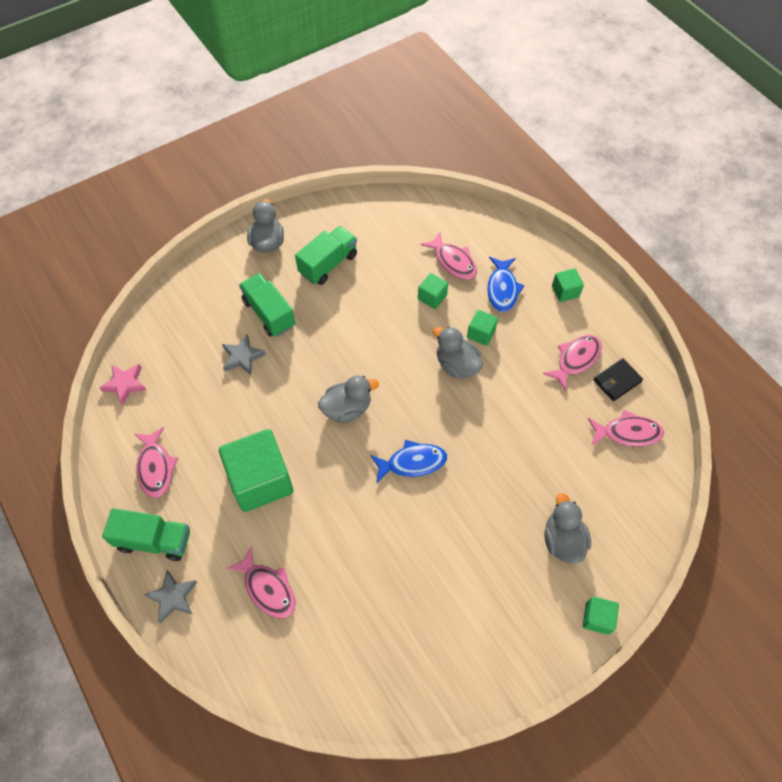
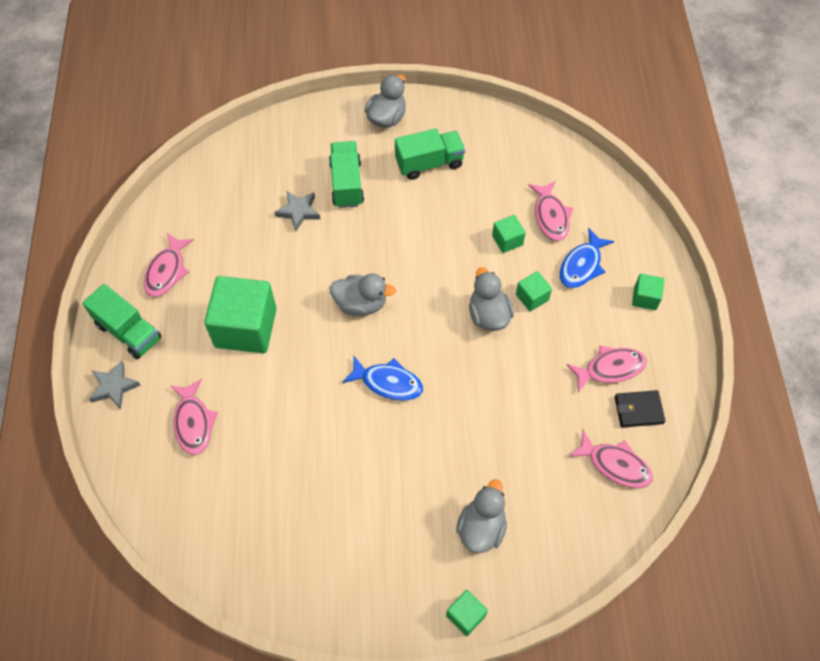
camera: 30 degrees right, 0 degrees up
pink star [99,364,147,405] -> none

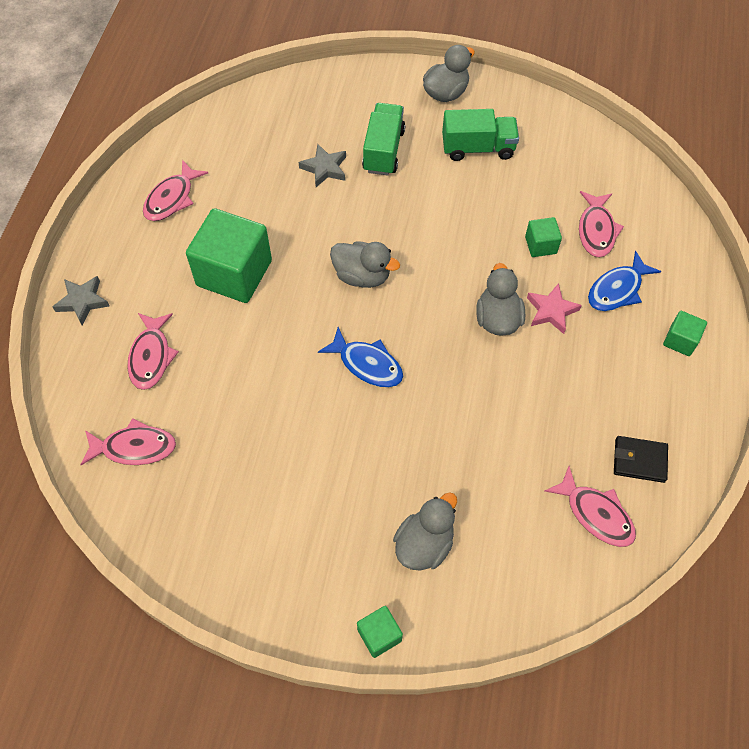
camera: 15 degrees right, 0 degrees up
green truck [82,284,162,359] -> none
green cube [516,271,552,311] -> pink star [527,283,582,334]
pink fish [567,346,647,392] -> pink fish moved to [80,418,176,465]

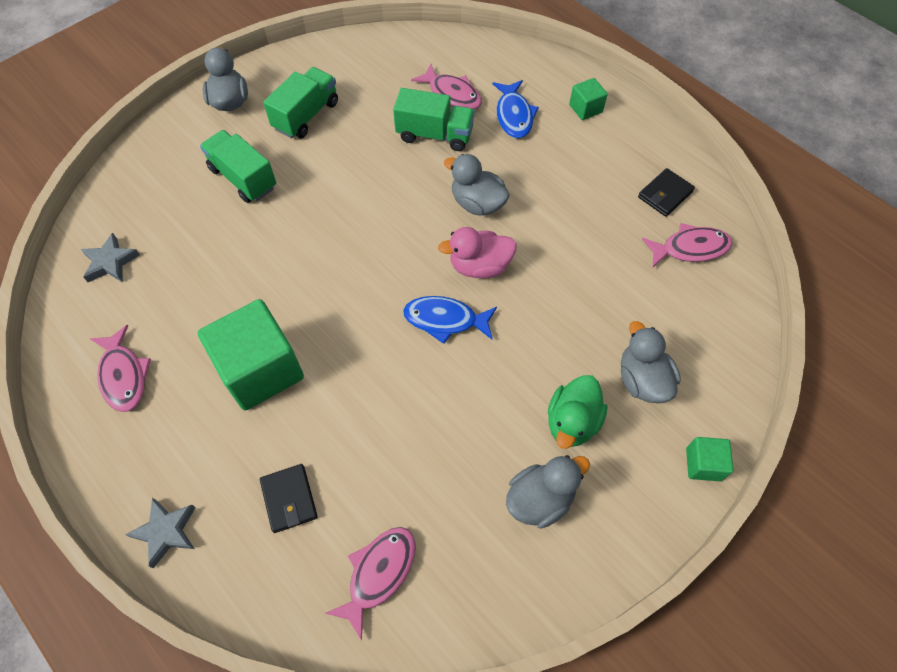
camera: 55 degrees left, 0 degrees up
pink fish [127,313,179,390] -> black wallet [260,464,318,533]
grey star [298,144,346,187] -> grey star moved to [81,233,140,282]
blue fish [318,327,403,387] -> blue fish turned 150 degrees counterclockwise [403,296,497,344]
grey duck [330,241,400,288] -> grey duck moved to [506,455,590,529]
green cube [525,217,562,257] -> green truck [393,88,475,151]
pink star [527,283,582,334] -> none
none -> pink duck [438,227,517,279]
none -> green duck [548,375,608,449]

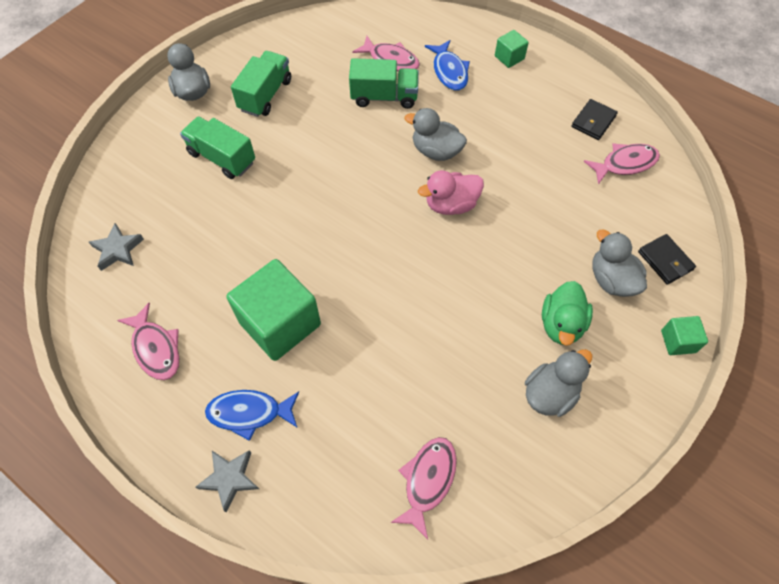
camera: 10 degrees left, 0 degrees up
black wallet [260,464,318,533] -> black wallet moved to [638,234,696,285]
blue fish [403,296,497,344] -> blue fish moved to [205,390,299,441]

